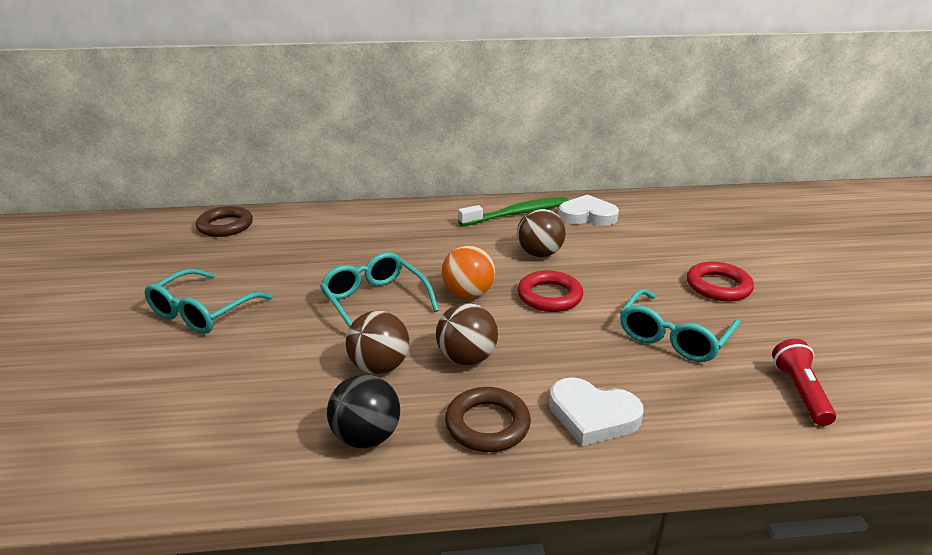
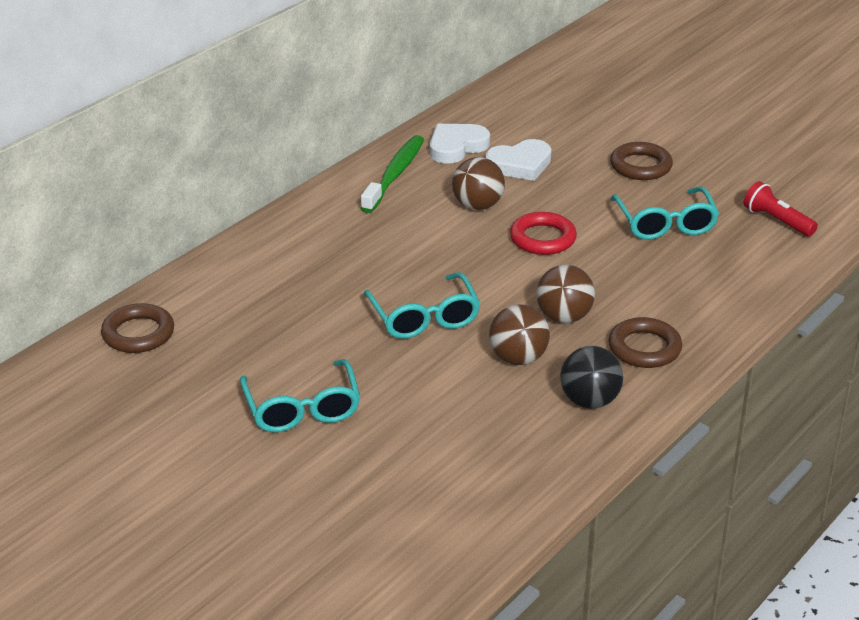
camera: 45 degrees left, 5 degrees up
turquoise glasses [320,252,439,327] -> turquoise glasses turned 120 degrees counterclockwise [364,272,480,339]
orange ball [442,245,495,299] -> none
white heart [549,377,643,446] -> white heart moved to [485,139,552,181]
red ring [687,262,754,301] -> brown ring [610,142,673,180]

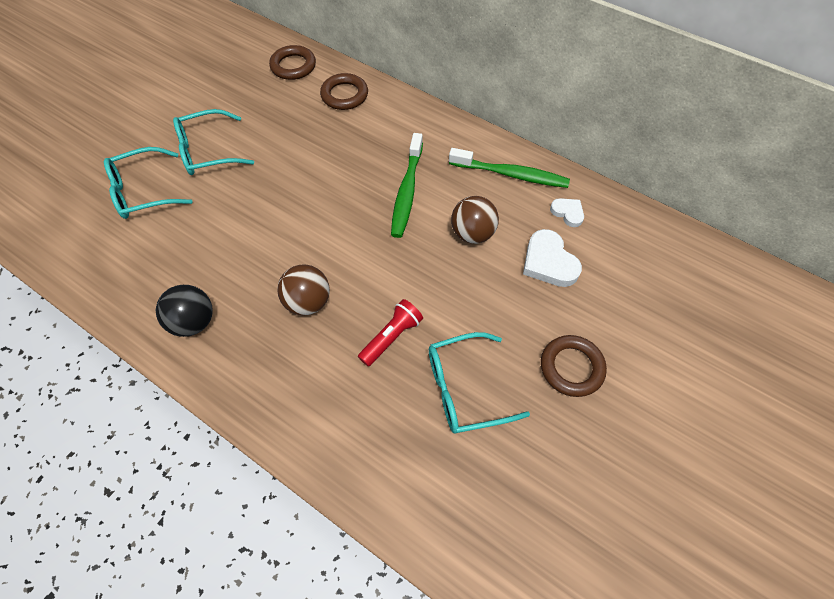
camera: 85 degrees right, 25 degrees up
turquoise glasses [364,272,480,339] -> turquoise glasses moved to [104,147,192,219]
white heart [430,124,490,164] -> white heart [550,198,584,227], size x0.59
brown ball [489,305,550,365] -> none
red ring [510,212,577,255] -> none
brown ring [609,317,682,368] -> brown ring moved to [320,73,368,110]
red flashlight [744,181,818,237] -> red flashlight moved to [358,299,423,366]
none -> green toothbrush [391,133,423,238]

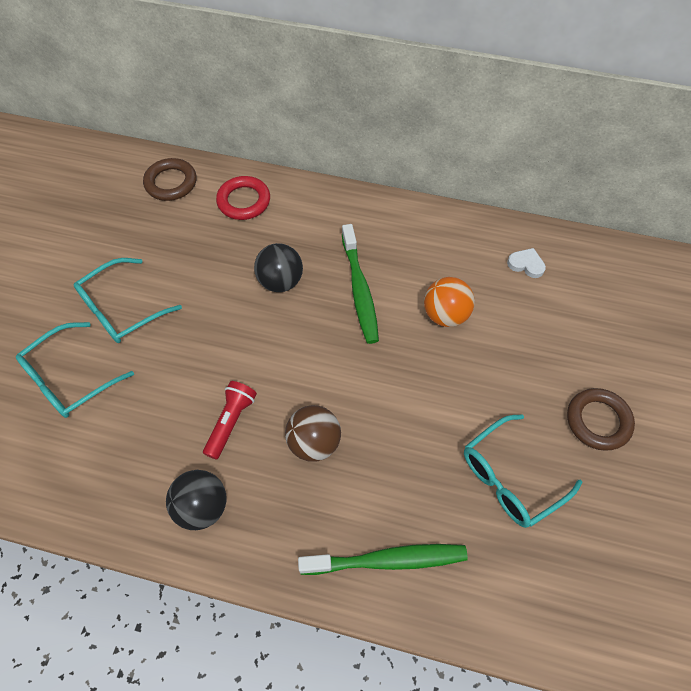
camera: 20 degrees left, 0 degrees up
brown ring [320,73,368,110] -> red ring [216,176,270,220]
red flashlight [358,299,423,366] -> red flashlight moved to [203,381,257,460]
green toothbrush [449,148,570,188] -> green toothbrush moved to [298,544,468,575]
brown ball [451,196,499,244] -> orange ball [424,277,475,327]
white heart [523,229,582,287] -> none
none -> black ball [254,243,303,292]

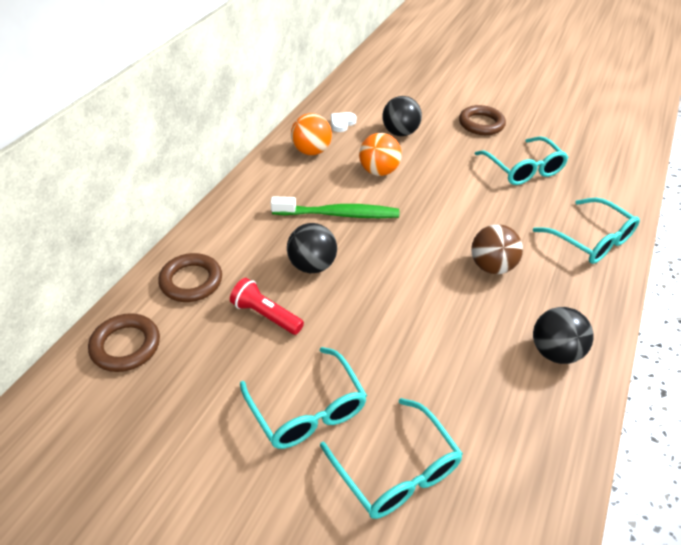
camera: 80 degrees left, 15 degrees down
red flashlight [203,381,257,460] -> red flashlight moved to [230,278,304,335]
red ring [216,176,270,220] -> brown ring [158,253,222,302]
green toothbrush [298,544,468,575] -> turquoise glasses [533,198,640,264]
none -> orange ball [291,113,332,155]
none -> black ball [382,96,422,136]

